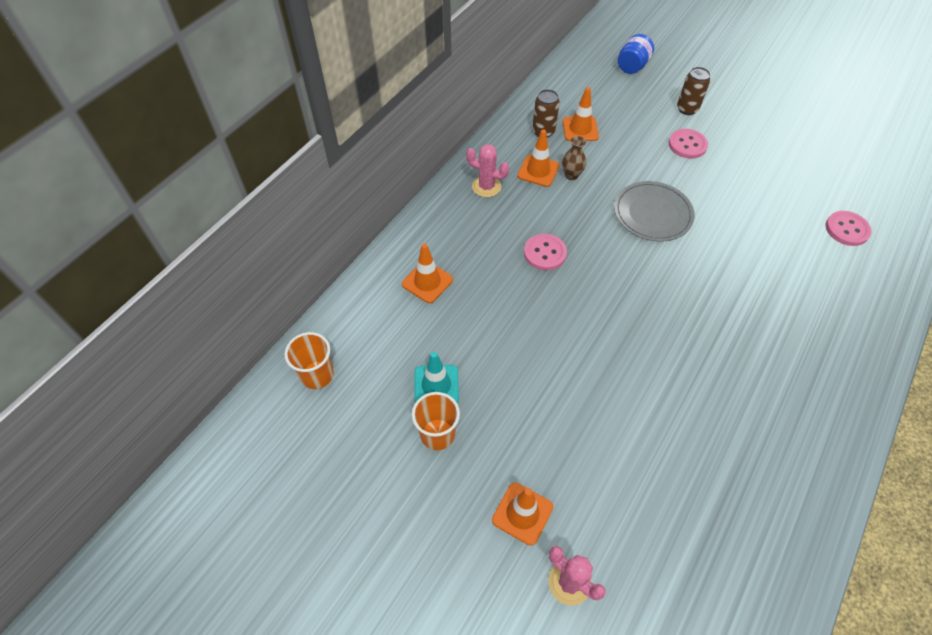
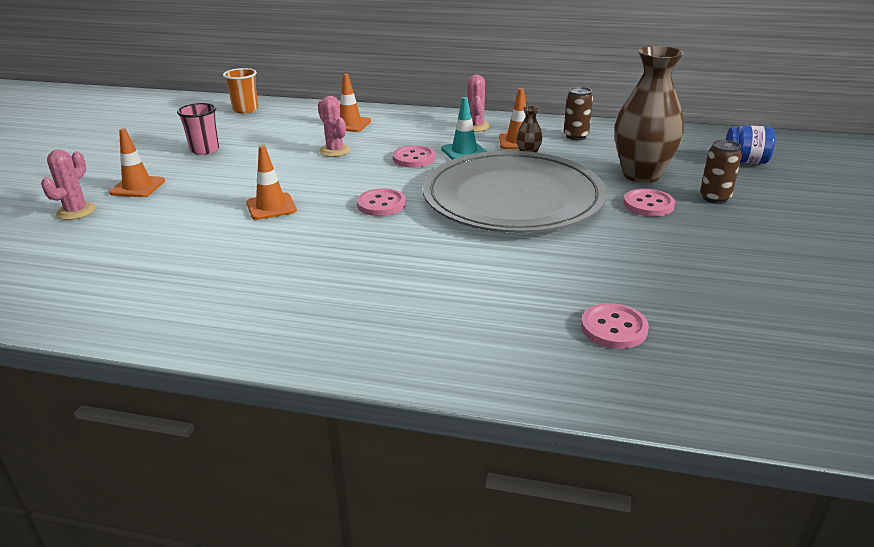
camera: 70 degrees right, 25 degrees down
orange cup [412,392,460,450] -> pink cup [177,103,219,155]
turquoise traffic cone [414,352,459,403] -> turquoise traffic cone moved to [441,97,487,160]
orange traffic cone [563,87,599,141] -> orange traffic cone moved to [247,145,297,220]
grey plate [614,181,695,241] -> grey plate [423,151,607,233], size x1.94
none -> pink cactus [318,96,350,157]
none -> pink button [357,189,406,216]
none -> brown vase [614,46,684,183]

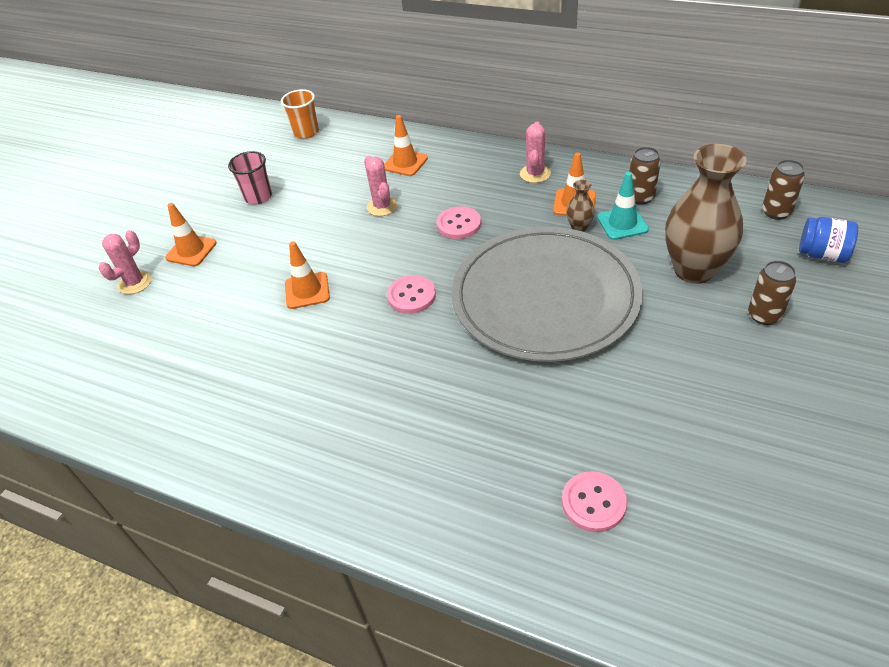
camera: 15 degrees right, 15 degrees up
turquoise traffic cone [441,97,487,160] -> turquoise traffic cone moved to [597,172,649,240]
pink button [623,189,675,216] -> none
none -> brown can [762,160,805,220]

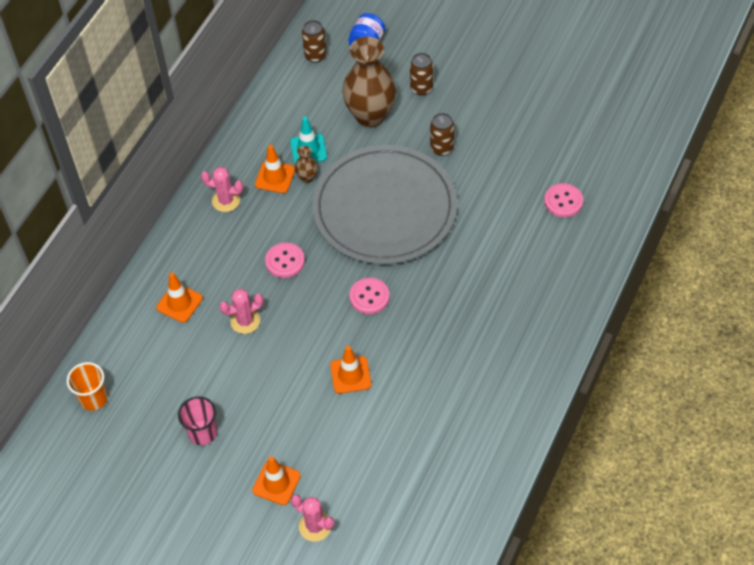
camera: 90 degrees left, 10 degrees up
brown can [629,147,661,205] -> brown can moved to [430,113,454,156]

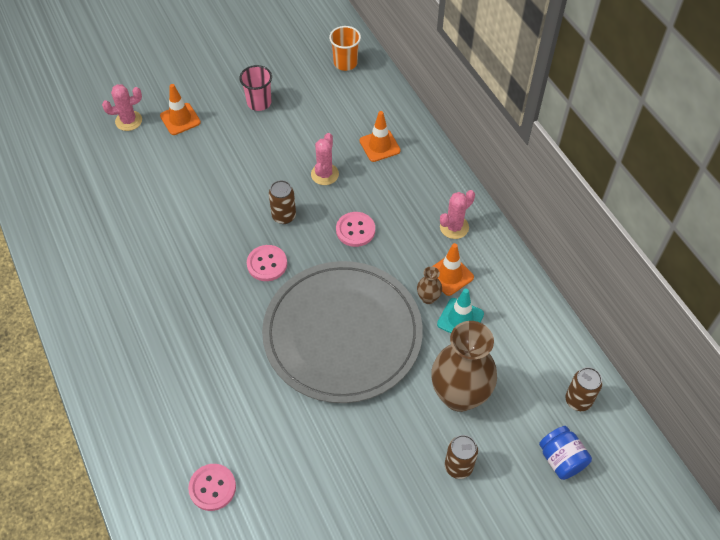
camera: 125 degrees right, 0 degrees up
orange traffic cone [330,346,371,394] -> none
brown can [430,113,454,156] -> brown can moved to [269,180,296,224]

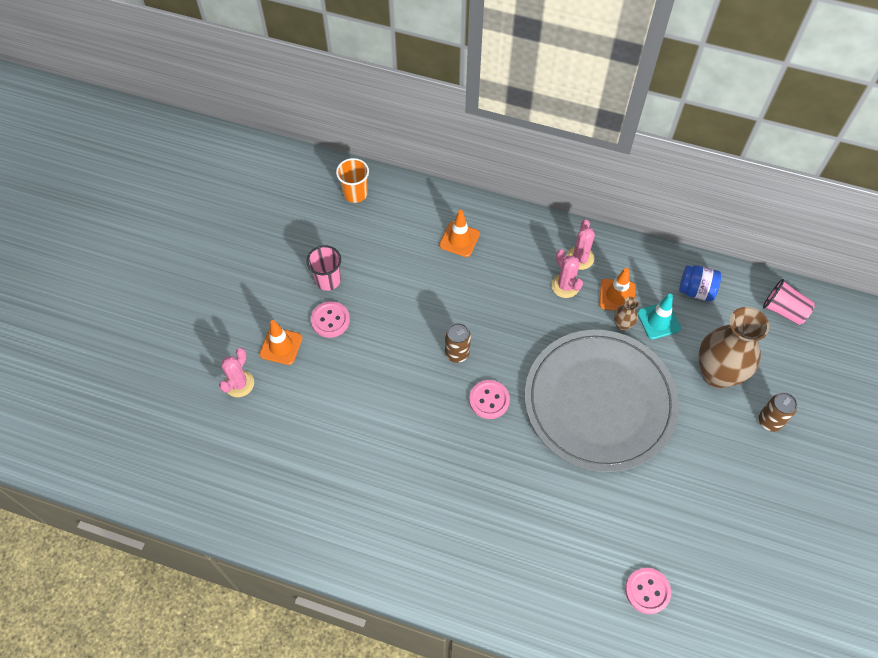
camera: 45 degrees left, 5 degrees up
pink cactus [311,133,339,185] -> pink cactus moved to [551,249,583,298]
pink button [336,212,375,247] -> pink button moved to [311,301,350,338]
blue jar [539,426,592,480] -> blue jar moved to [679,265,721,302]
brown can [566,367,602,411] -> pink cup [763,279,815,325]

